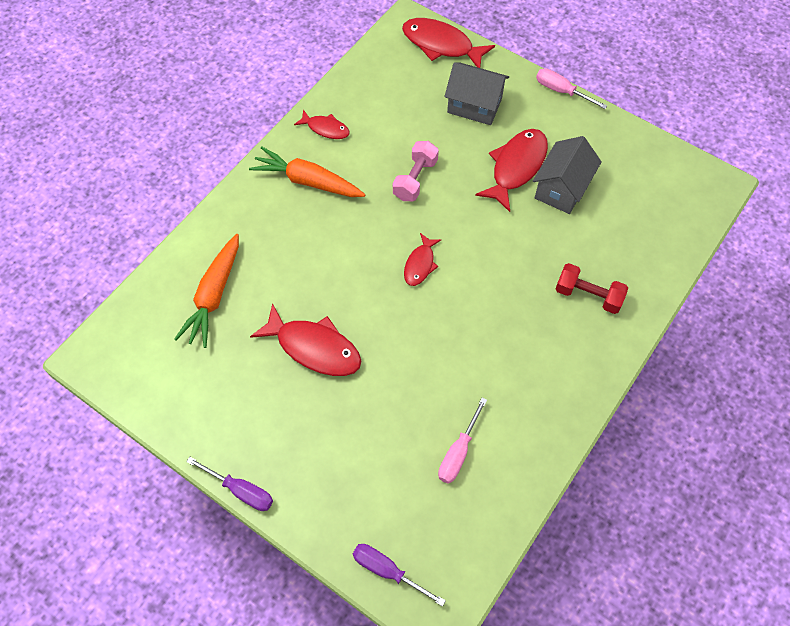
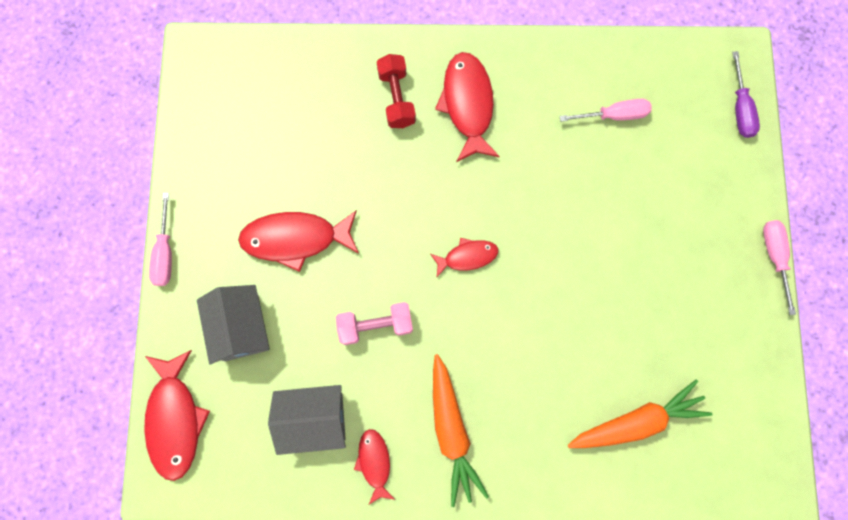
camera: 125 degrees left, 15 degrees up
purple screwdriver [186,457,273,511] -> pink screwdriver [763,220,796,315]
red fish [250,303,361,376] -> red fish moved to [435,52,500,162]
grey house [533,136,602,214] -> grey house moved to [268,385,346,455]

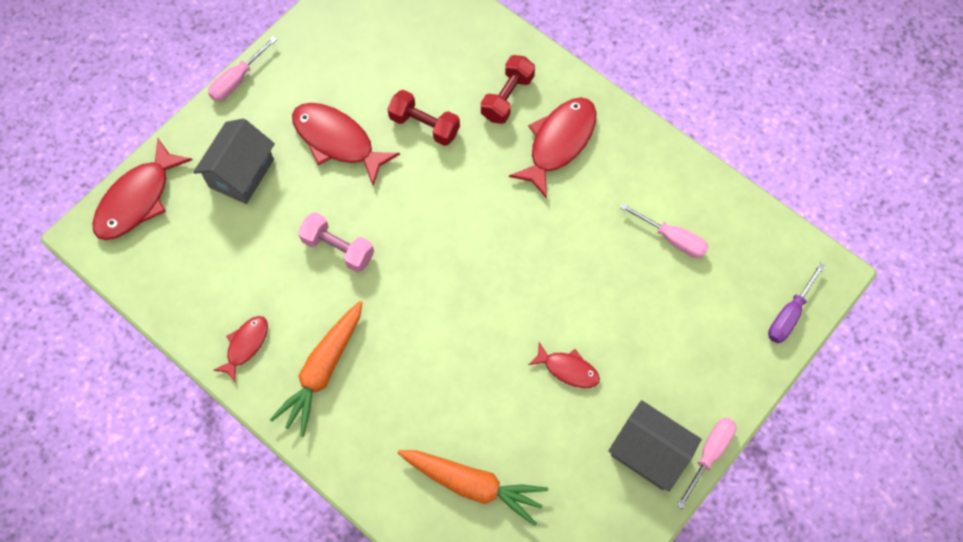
camera: 40 degrees right, 10 degrees down
grey house [268,385,346,455] -> grey house moved to [608,400,702,492]
red fish [430,238,498,277] -> red fish moved to [528,342,600,388]
none -> red dumbbell [388,90,460,146]

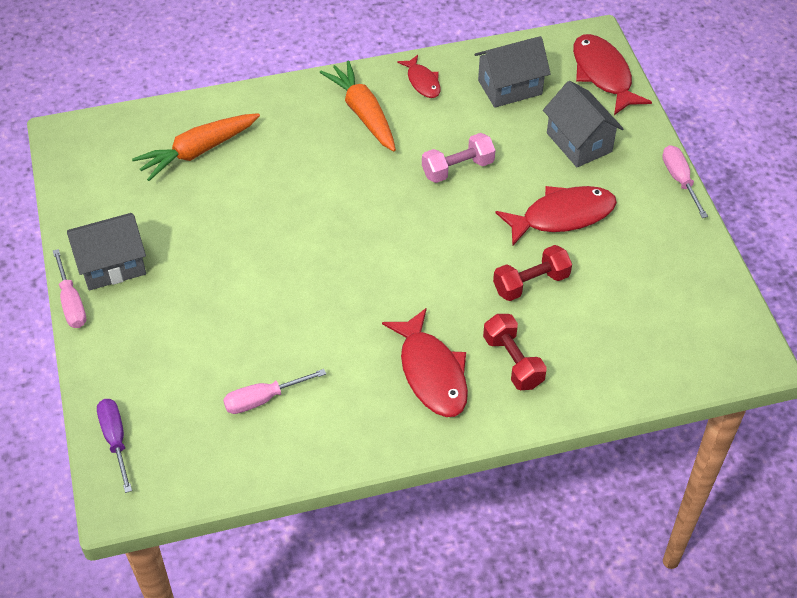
camera: 125 degrees right, 15 degrees down
red fish [528,342,600,388] -> none
none -> grey house [475,36,551,108]

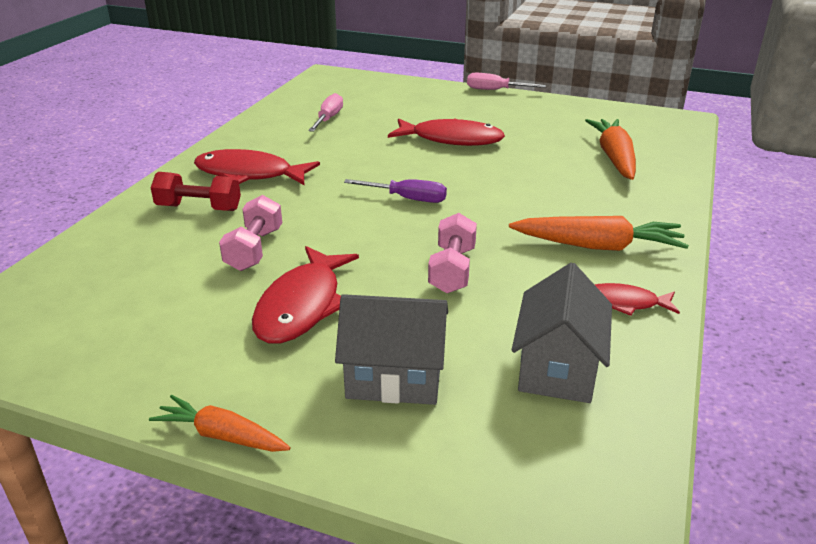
camera: 125 degrees right, 20 degrees down
grey house [67,213,146,290] -> none
purple screwdriver [97,399,132,493] -> purple screwdriver moved to [344,179,447,203]
red dumbbell [493,245,572,301] -> pink dumbbell [219,195,282,271]
red fish [573,34,652,115] -> red fish moved to [388,118,505,146]
pink screwdriver [662,145,708,218] -> orange carrot [149,395,291,452]

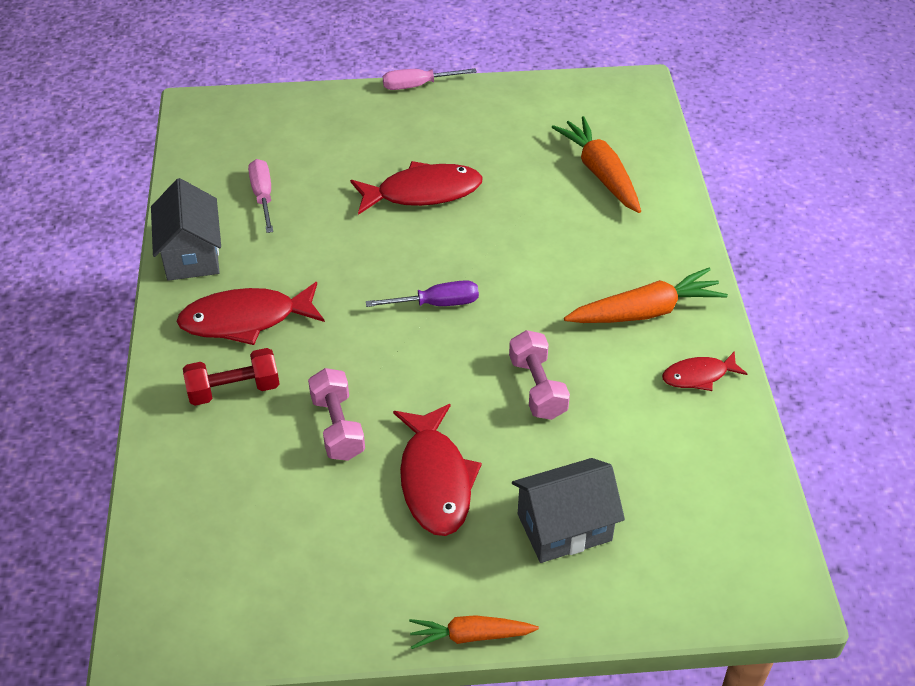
camera: 25 degrees left, 15 degrees up
grey house [512,263,612,403] -> grey house moved to [151,178,221,281]

